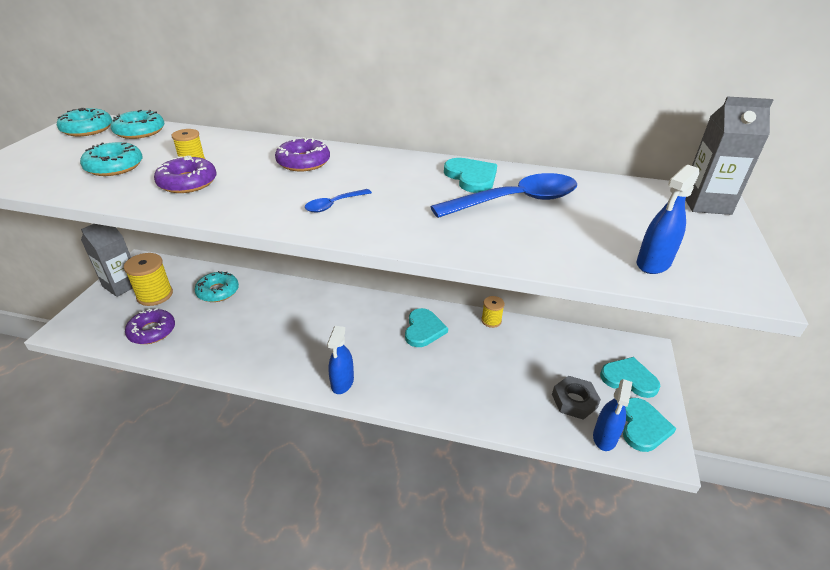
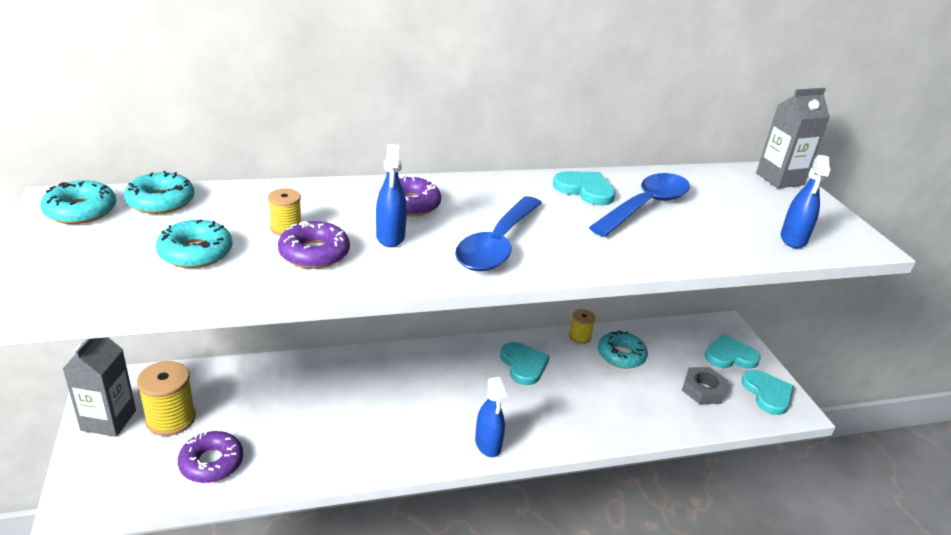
camera: 30 degrees left, 5 degrees down
turquoise donut [195,271,239,302] -> turquoise donut moved to [598,330,648,368]
blue spoon [305,189,372,212] -> blue spoon [455,196,542,271], size x2.14
blue spray bottle [593,379,632,451] -> blue spray bottle moved to [376,144,407,247]

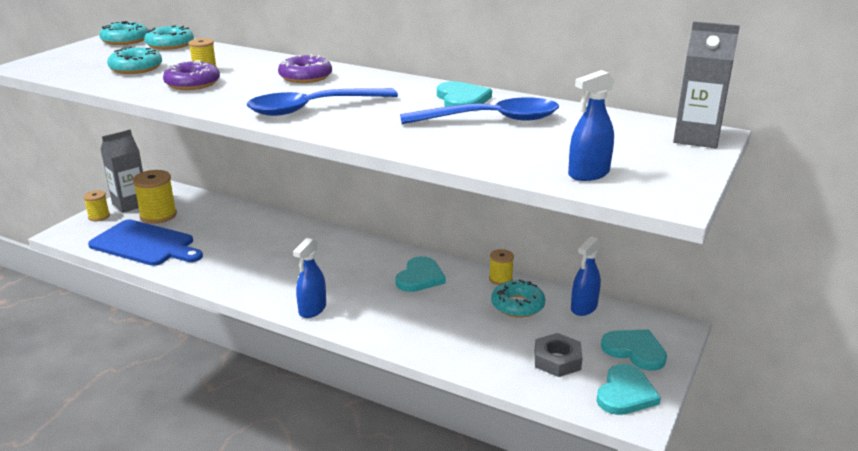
camera: 45 degrees right, 5 degrees down
purple donut [178,431,243,483] -> blue cutting board [88,219,203,266]
blue spray bottle [376,144,407,247] -> blue spray bottle moved to [571,236,601,316]
none -> yellow spool [83,190,110,221]

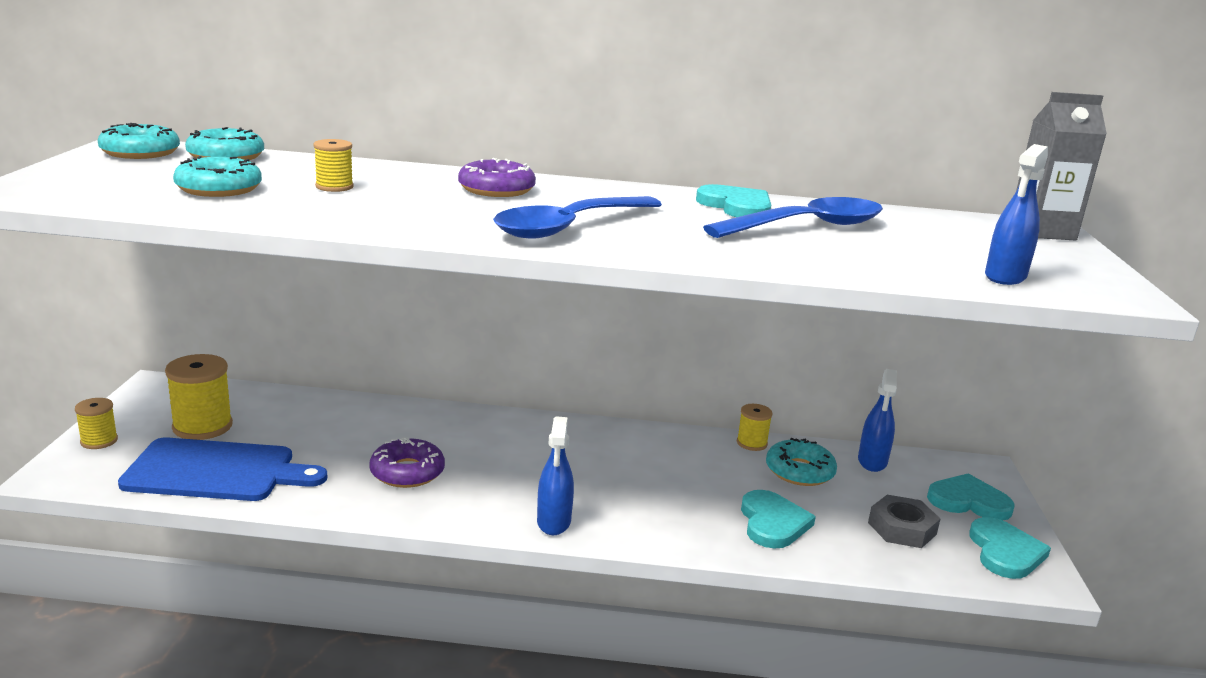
camera: 25 degrees left, 5 degrees down
grey carton [100,130,143,213] -> none
purple donut [163,60,220,90] -> purple donut moved to [369,437,445,488]
turquoise heart [395,256,446,292] -> turquoise heart moved to [741,490,816,549]

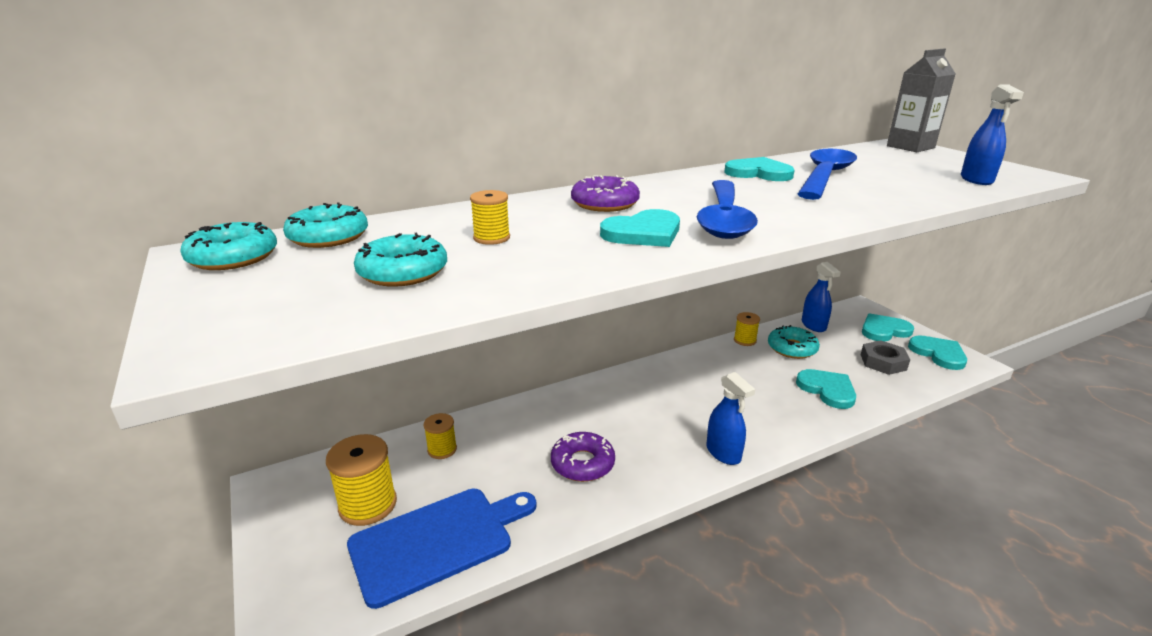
camera: 30 degrees left, 5 degrees up
yellow spool [75,398,118,449] -> yellow spool moved to [424,413,457,459]
none -> turquoise heart [600,209,680,247]

